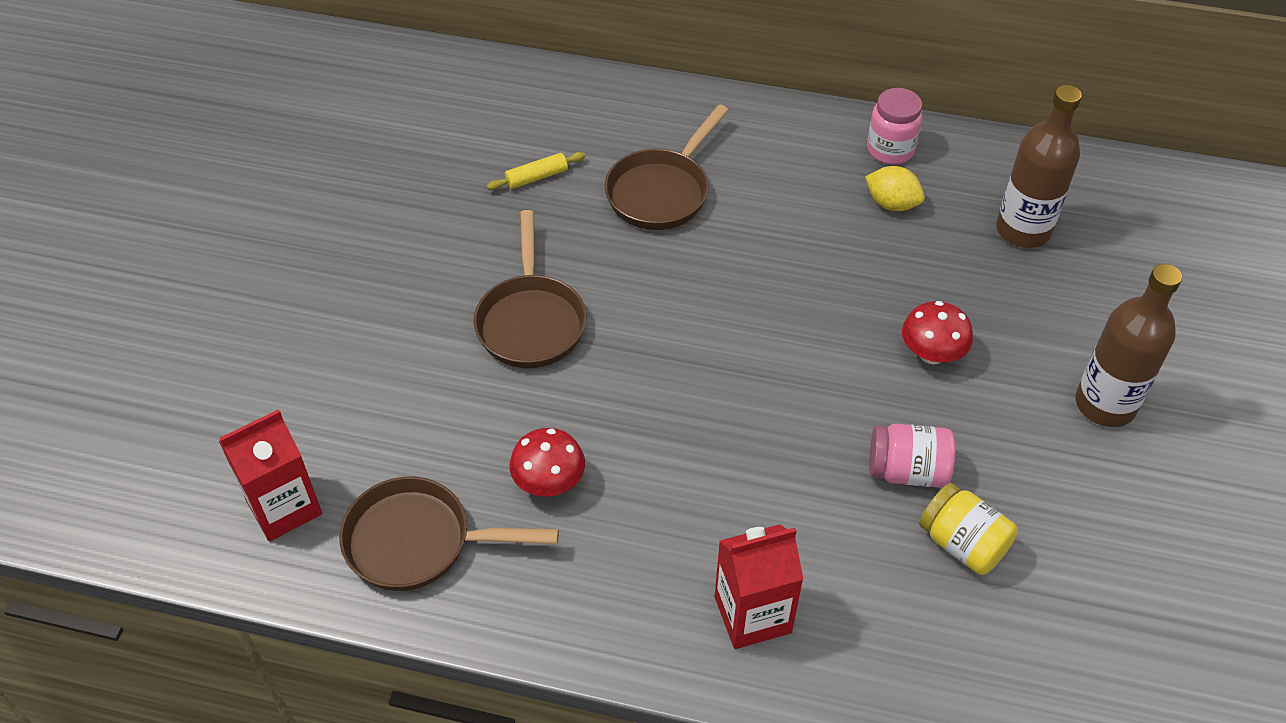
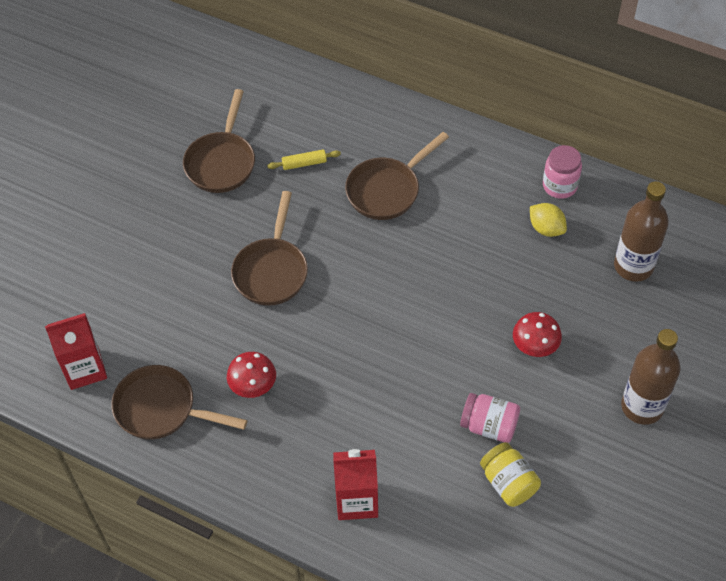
camera: 15 degrees right, 5 degrees up
none -> brown pan [183,89,255,193]

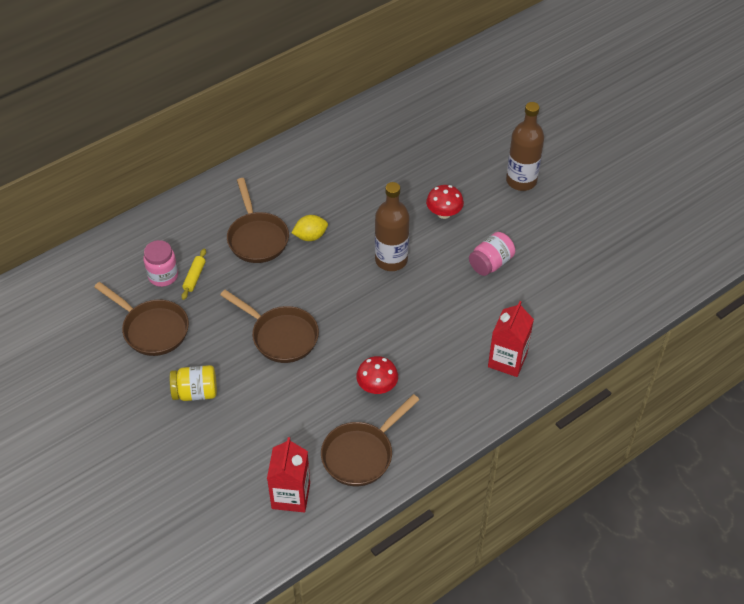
camera: 65 degrees left, 5 degrees down
yellow jar [480,442,541,507] -> yellow jar moved to [170,365,217,401]
yellow lemon [530,203,567,237] -> yellow lemon moved to [292,215,328,241]
pink jar [543,145,582,199] -> pink jar moved to [143,240,178,287]
brown bottle [614,181,669,282] -> brown bottle moved to [375,182,410,271]

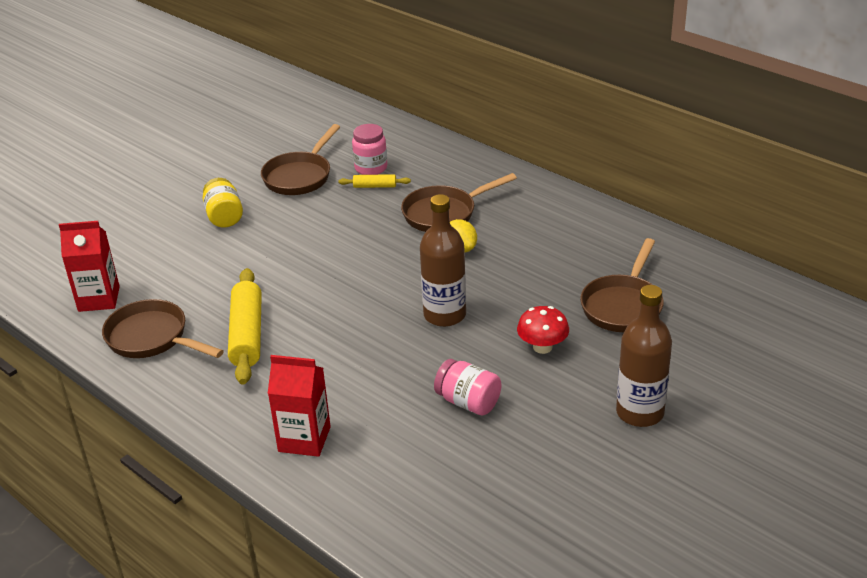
camera: 80 degrees right, 15 degrees down
brown pan [220,290,319,363] -> brown pan moved to [580,238,664,332]
red mushroom [356,356,398,394] -> yellow rolling pin [228,268,262,385]

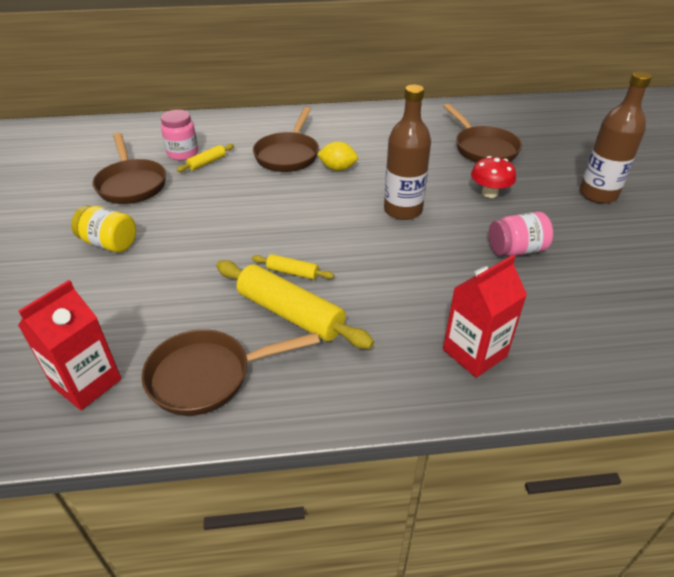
camera: 50 degrees left, 5 degrees up
none -> yellow rolling pin [252,254,334,280]

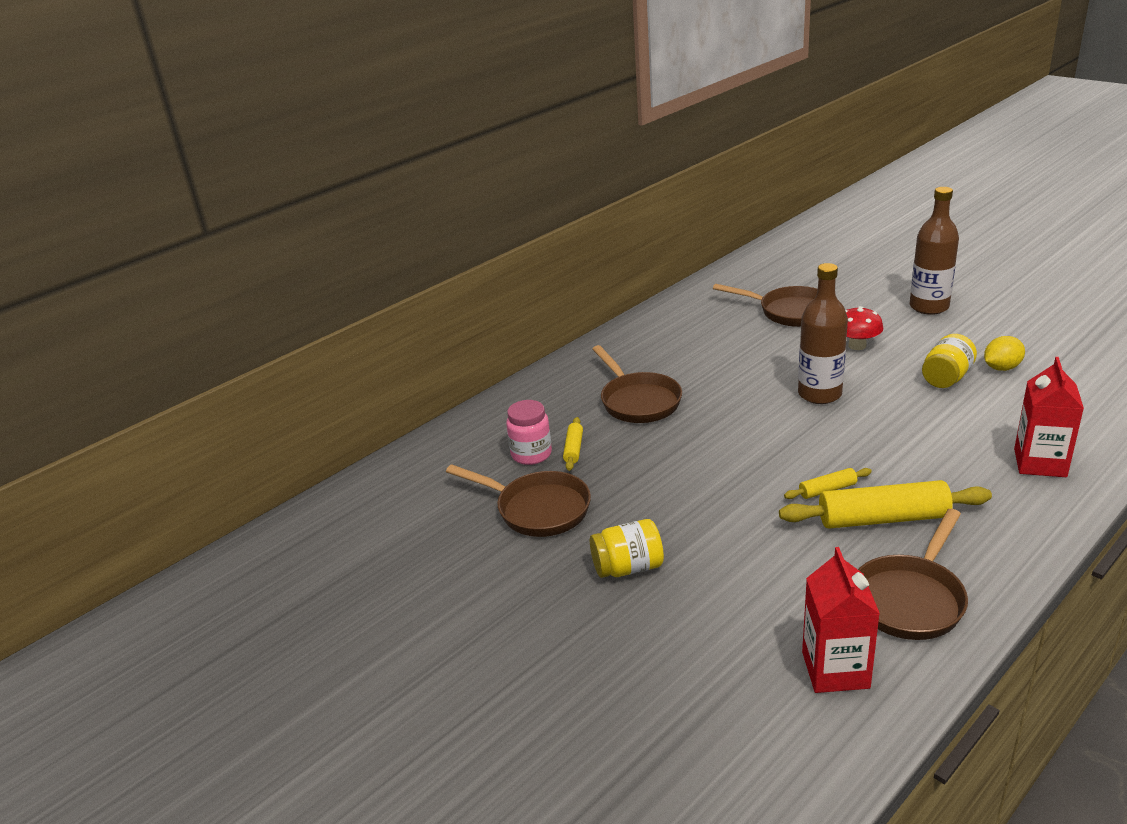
camera: 35 degrees left, 10 degrees down
yellow lemon [317,141,358,171] -> yellow lemon moved to [984,336,1025,371]
pink jar [489,212,553,256] -> yellow jar [922,334,977,388]

